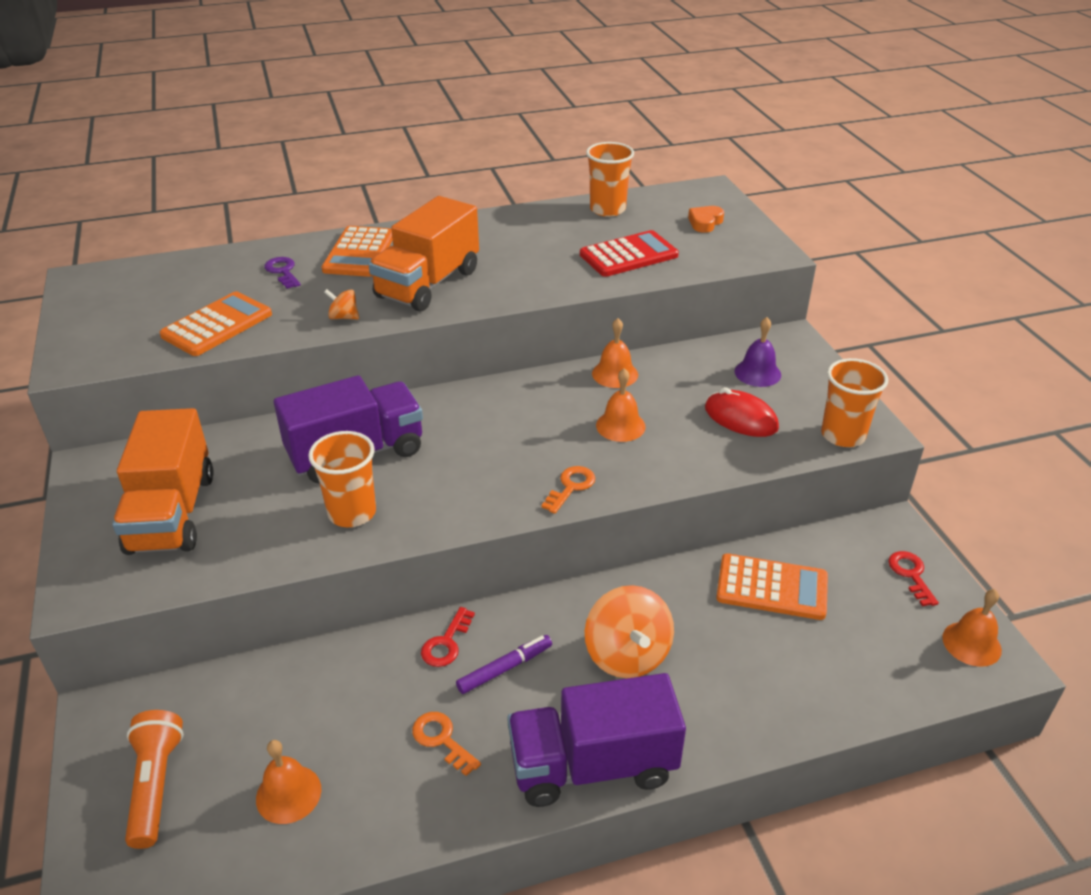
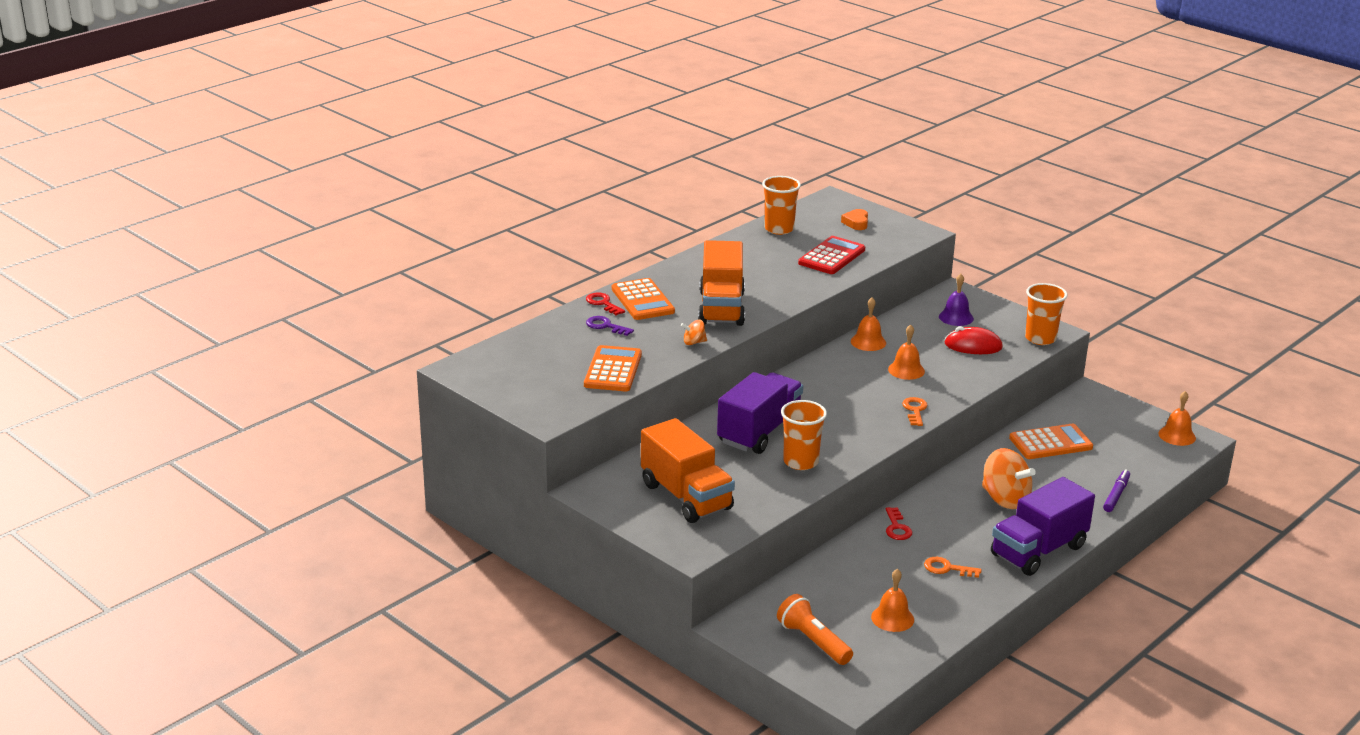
camera: 30 degrees left, 10 degrees down
purple marker [456,635,552,694] -> purple marker moved to [1103,469,1130,512]
red key [888,551,939,606] -> red key moved to [586,292,625,315]

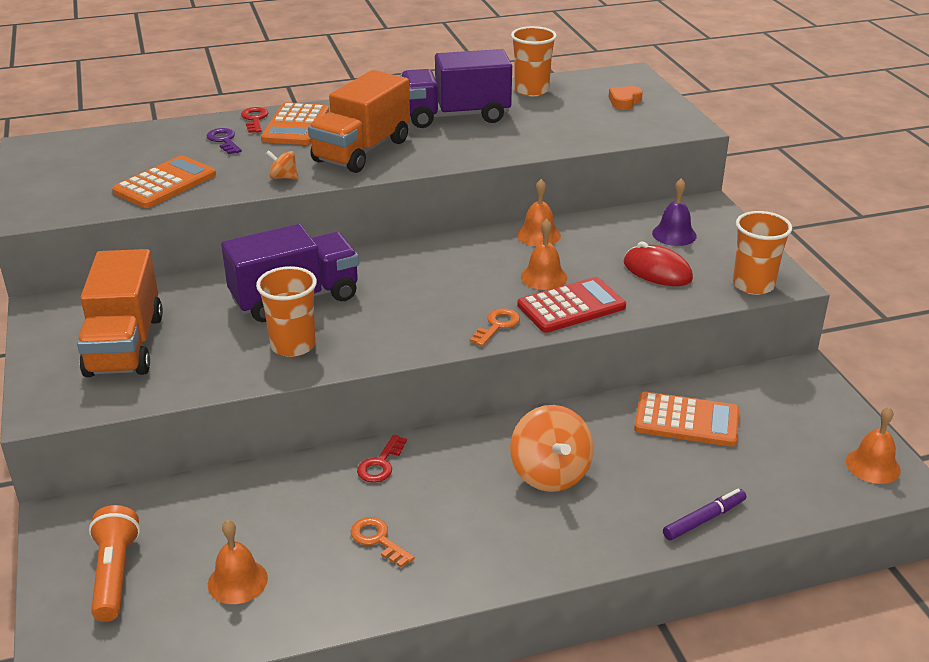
camera: 30 degrees right, 5 degrees up
red calculator [798,236,865,274] -> red calculator moved to [517,277,626,333]
purple truck [991,477,1095,576] -> purple truck moved to [400,49,512,128]

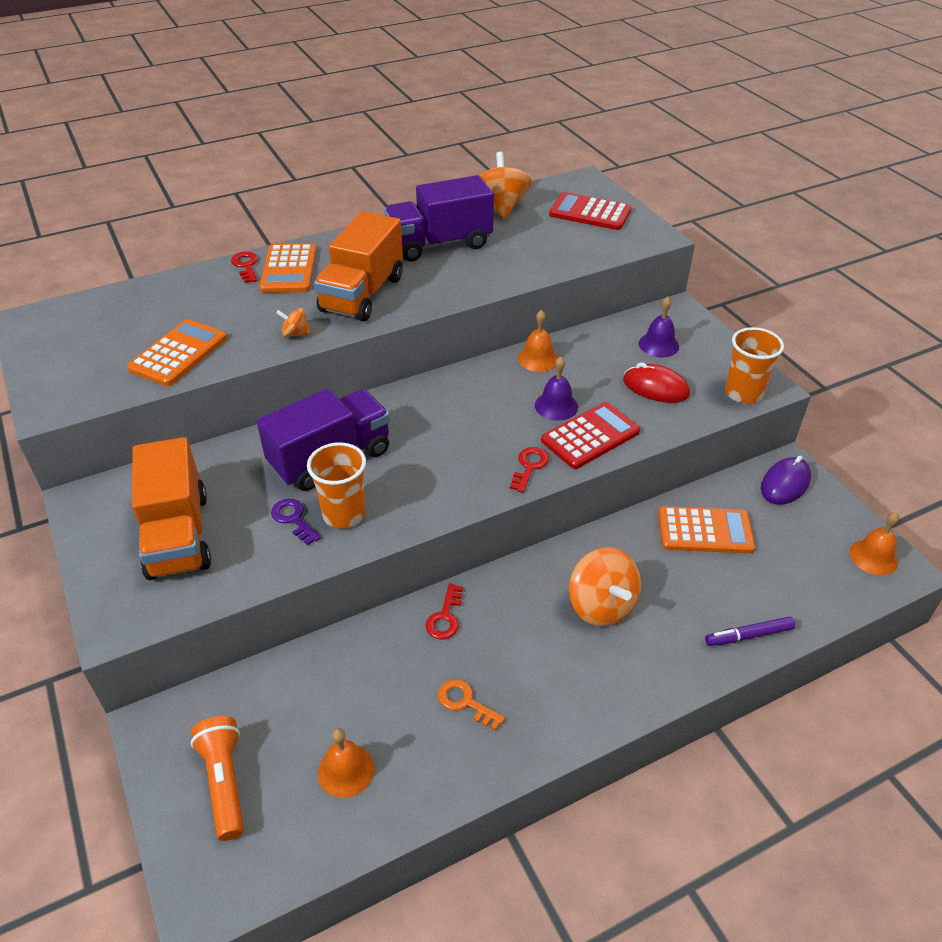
camera: 10 degrees left, 10 degrees up
purple key [207,128,242,154] -> purple key moved to [271,498,321,545]
orange key [470,308,520,347] -> red key [510,447,549,493]
orange cup [511,26,557,96] -> orange spinning top [480,152,532,219]
orange bell [521,219,567,290] -> purple bell [535,357,578,421]
orange heart [608,86,643,110] -> red calculator [549,192,632,230]
purple marker [663,488,746,540] -> purple marker turned 150 degrees counterclockwise [705,617,795,646]
none -> purple mouse [761,456,811,505]

